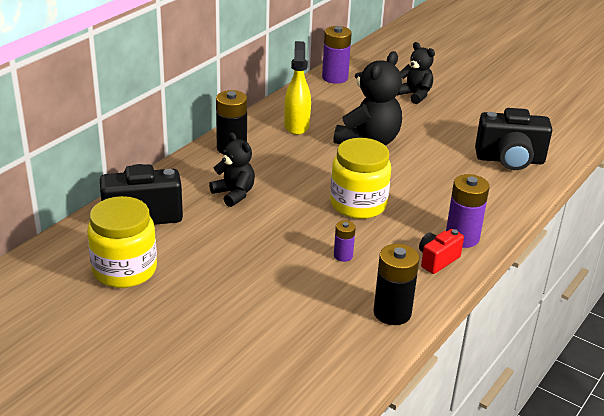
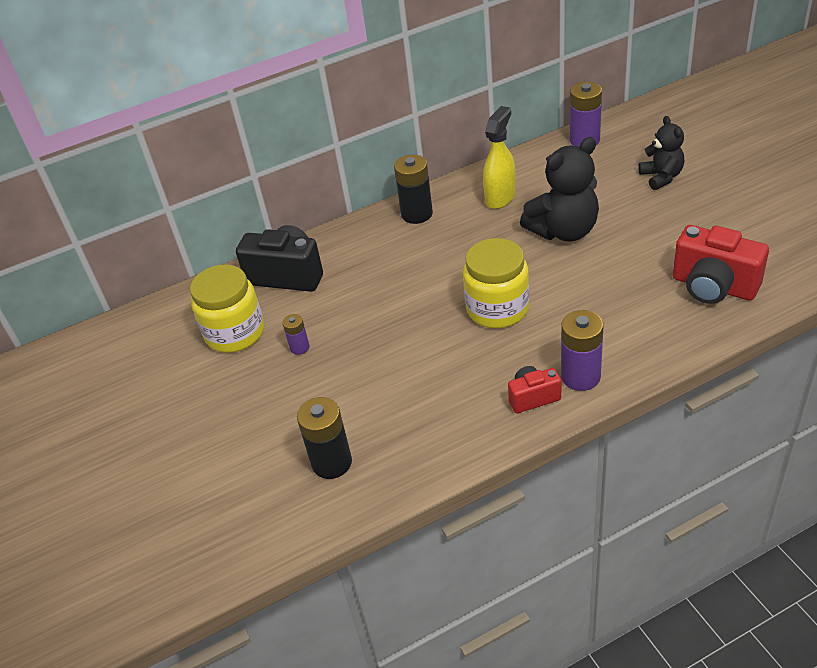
camera: 35 degrees right, 10 degrees up
black teddy bear [209,132,255,207] -> none
purple battery [334,220,356,262] -> purple battery moved to [282,314,310,355]
black battery [374,244,419,325] -> black battery moved to [297,397,352,479]
black camera [475,108,552,170] -> red camera [673,225,769,304]

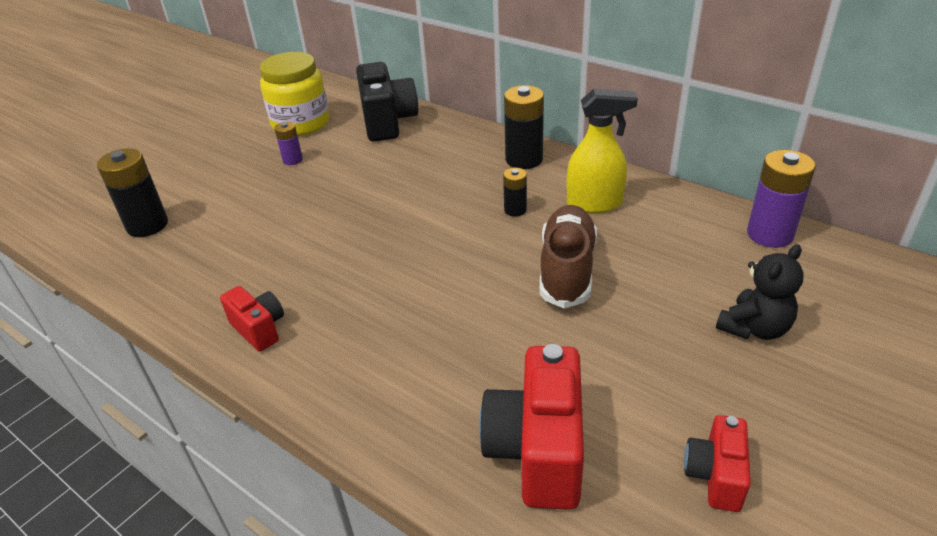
camera: 60 degrees right, 5 degrees down
yellow jar [463,238,530,328] -> none
black teddy bear [520,137,599,241] -> brown shoe [540,205,597,308]
purple battery [561,310,603,391] -> none
none -> black battery [503,168,527,217]
none -> red camera [684,415,751,512]

